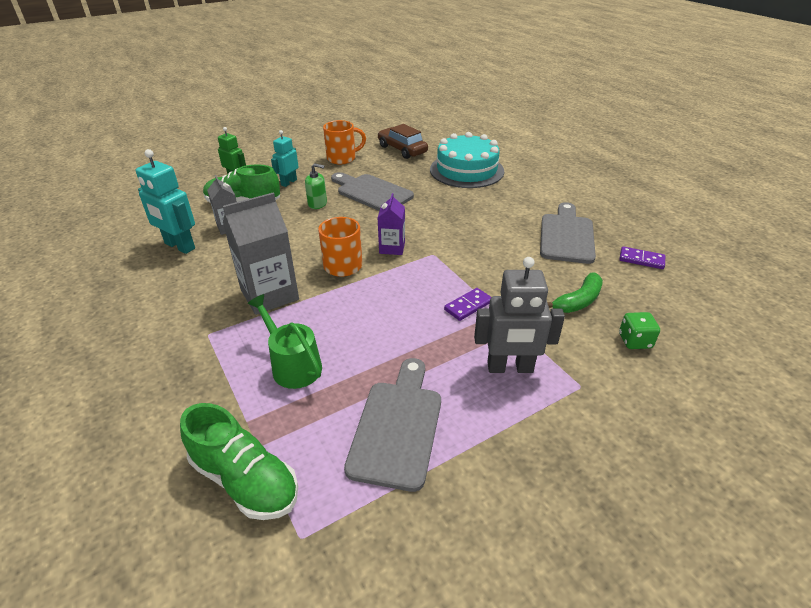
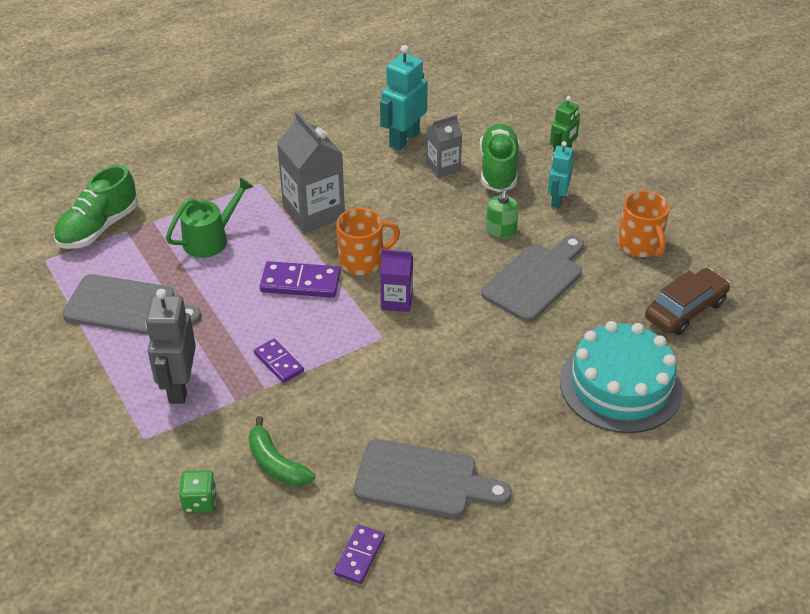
camera: 90 degrees right, 5 degrees up
turquoise robot [271,130,299,187] -> turquoise robot turned 105 degrees counterclockwise [548,141,573,209]
none -> purple domino [260,261,341,298]

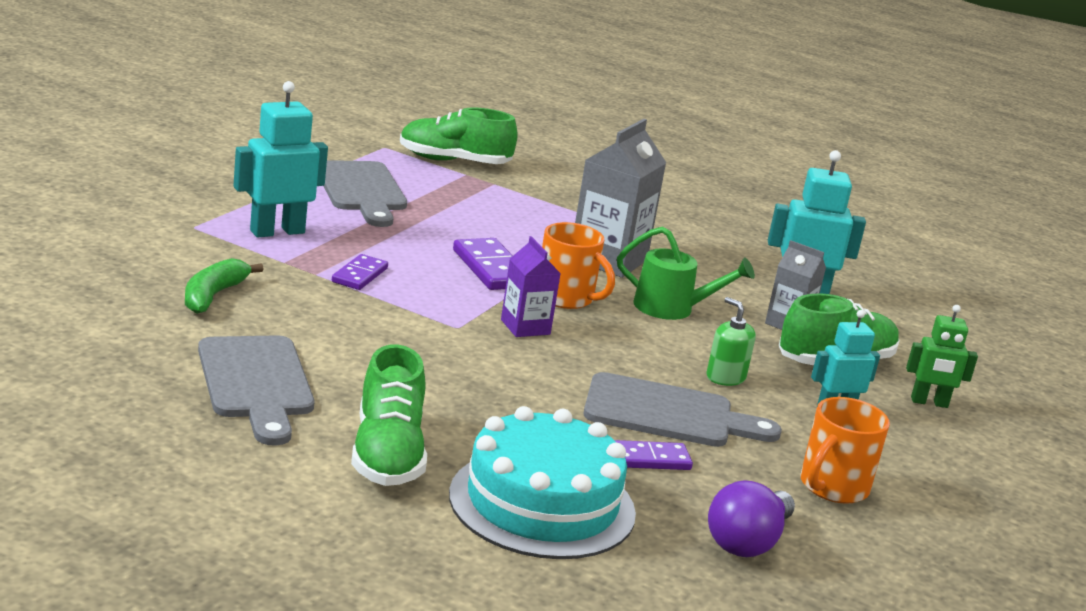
camera: 55 degrees right, 20 degrees down
grey robot [145,289,196,404] -> turquoise robot [233,81,328,237]
green watering can [166,177,254,258] -> green watering can moved to [617,226,755,320]
green dice [179,470,217,513] -> none
purple domino [334,525,385,584] -> purple domino moved to [615,440,693,470]
green soap dispenser [486,188,519,238] -> green soap dispenser turned 75 degrees clockwise [706,297,756,386]
brown car [645,268,731,335] -> purple light bulb [708,480,795,557]
none -> green shoe [351,344,427,486]

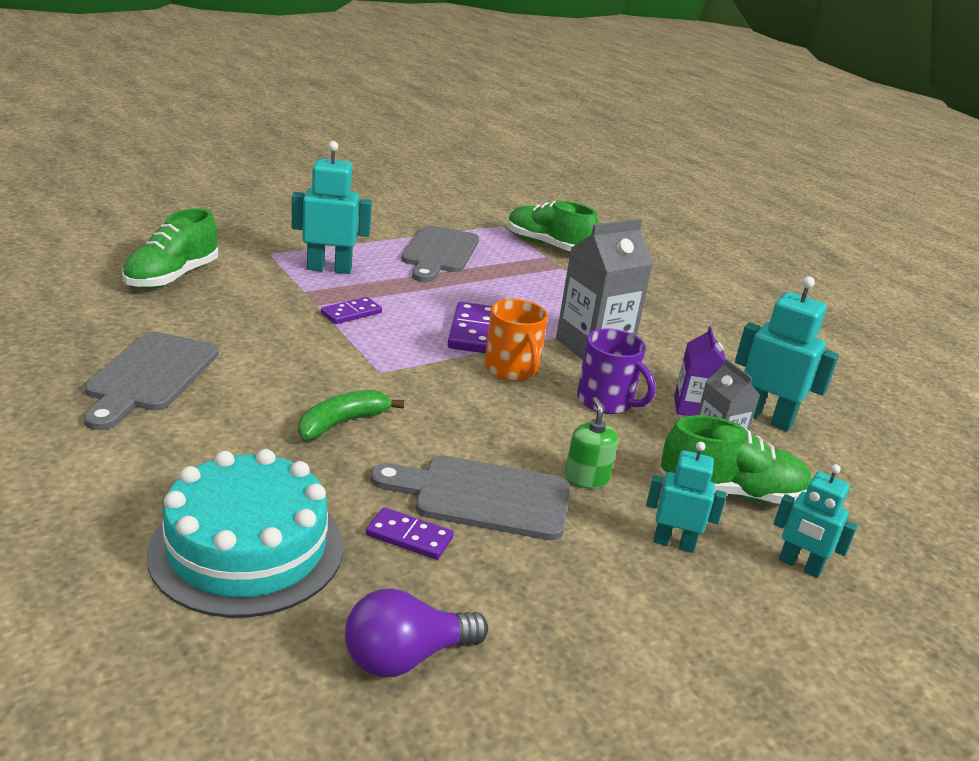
camera: 30 degrees right, 5 degrees up
green banana [185,258,264,314] -> green banana moved to [298,390,404,440]
green shoe [351,344,427,486] -> green shoe moved to [122,208,218,289]
purple carton [501,236,561,337] -> purple carton moved to [674,326,726,416]
grey cutting board [584,372,782,447] -> grey cutting board turned 150 degrees clockwise [370,455,570,540]
green watering can [617,226,755,320] -> purple mug [577,329,656,414]
orange mug [800,397,890,504] -> none
green robot [906,305,978,408] -> turquoise robot [774,464,857,578]

